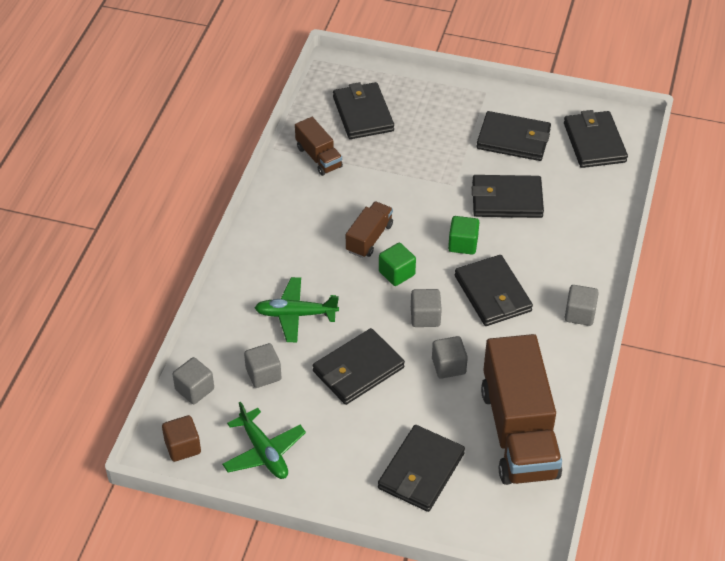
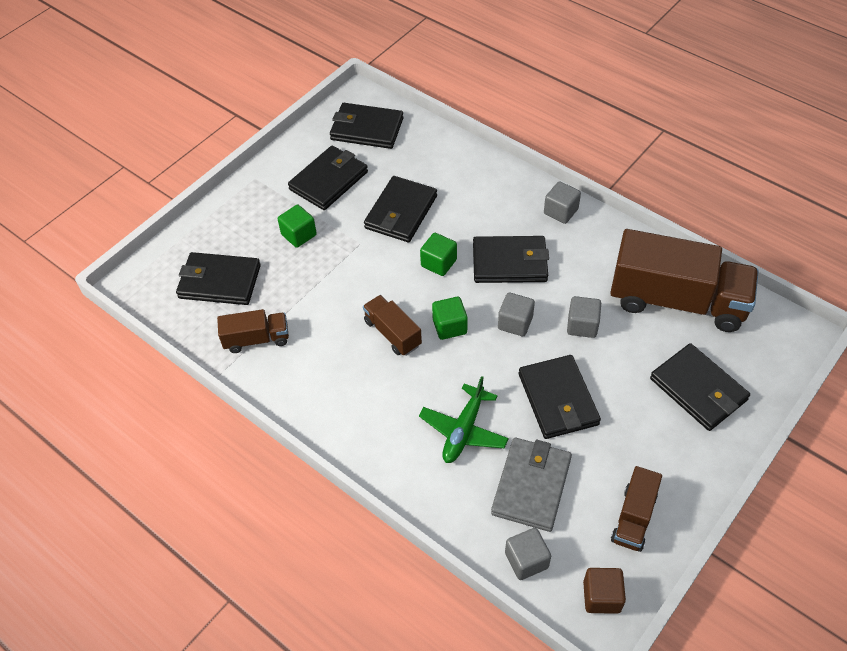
camera: 65 degrees left, 5 degrees up
green plane [222,402,306,479] -> brown truck [611,466,662,552]
grey cube [244,343,282,388] -> grey wallet [491,438,572,532]
none -> green cube [278,205,316,248]

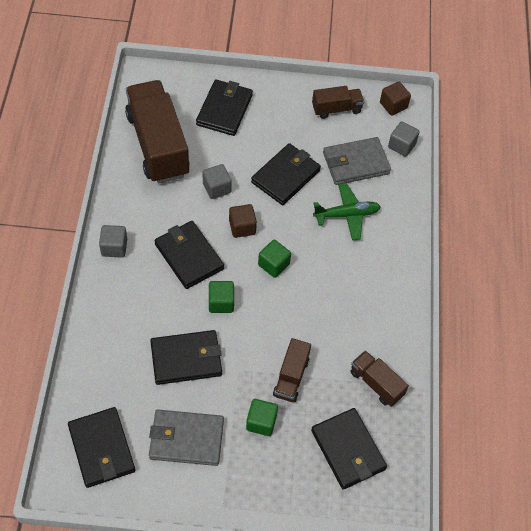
camera: 130 degrees left, 5 degrees up
black wallet [288,146,368,210] -> grey wallet [149,410,224,466]
brown truck [363,295,422,356] -> brown truck moved to [273,338,311,402]
grey cube [498,292,535,336] -> brown cube [229,204,257,238]

